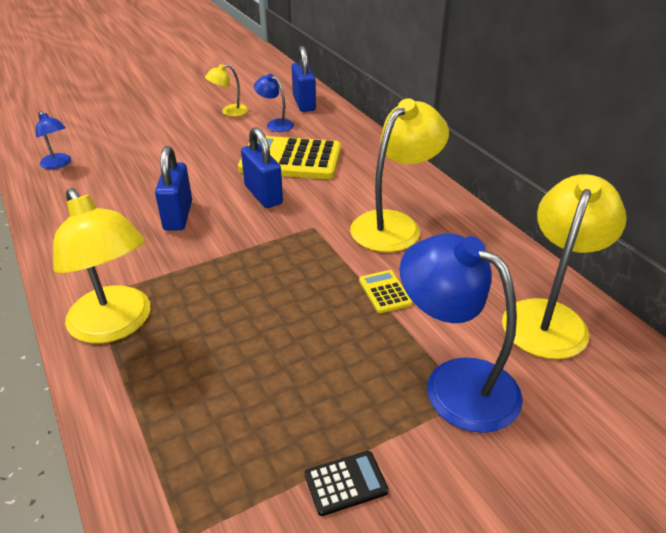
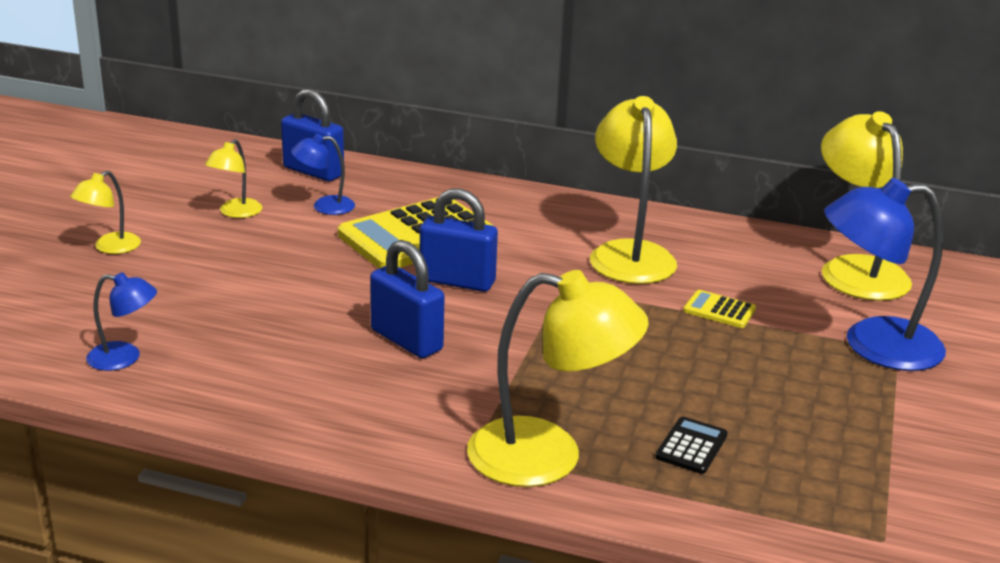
camera: 45 degrees left, 10 degrees down
black calculator [305,451,389,516] -> black calculator moved to [655,417,728,474]
none -> yellow lamp [70,171,141,254]

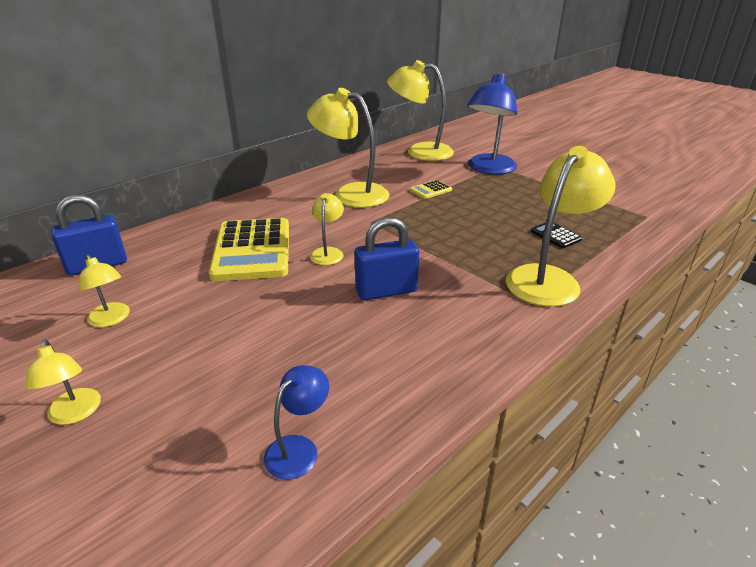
camera: 60 degrees left, 5 degrees up
blue lamp [291,134,355,215] -> none
blue padlock [420,188,498,292] -> yellow lamp [310,193,344,265]

